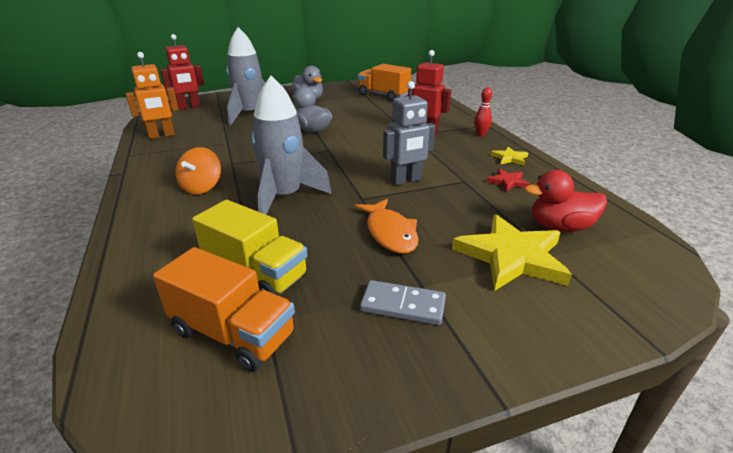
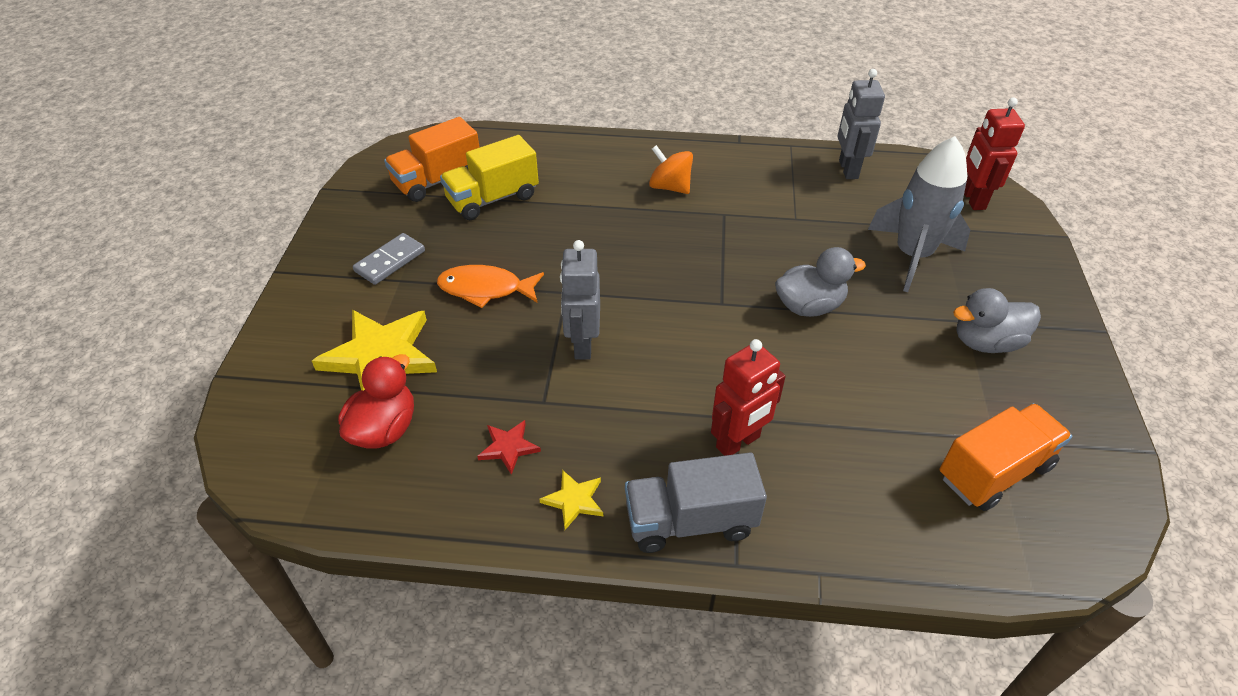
camera: 115 degrees right, 15 degrees up
orange robot [126,52,179,139] -> grey robot [838,69,885,179]
grey rocket [251,76,332,215] -> none
red bowling pin [474,87,492,136] -> grey truck [625,453,767,553]

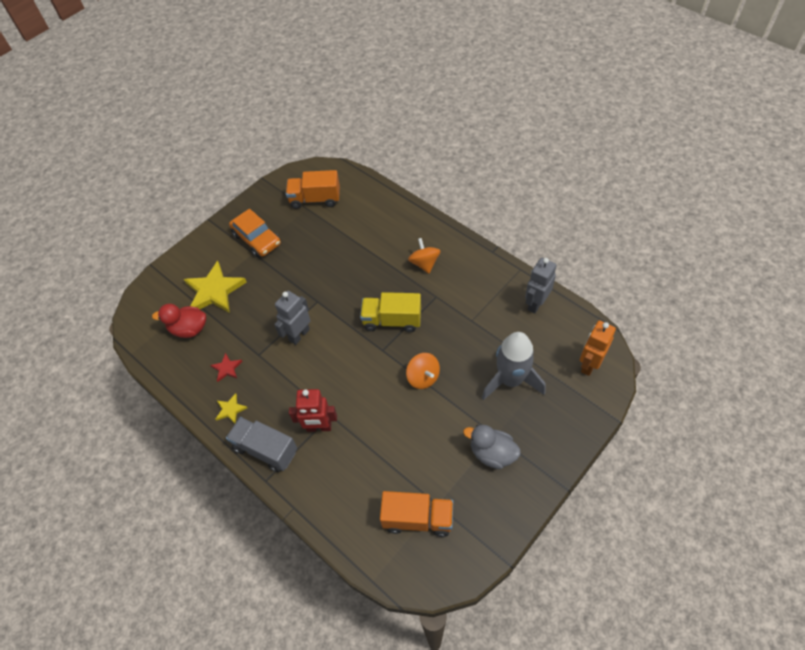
camera: 40 degrees right, 10 degrees up
red duck [338,354,414,449] -> red duck turned 150 degrees counterclockwise [152,304,206,338]
grey domino [353,233,425,285] -> orange car [229,209,281,257]
orange fish [437,265,544,308] -> none
yellow truck [440,135,539,220] -> yellow truck moved to [360,292,421,332]
grey duck [775,247,866,317] -> orange spinning top [406,353,440,389]
red robot [964,98,1025,210] -> orange robot [580,320,616,376]

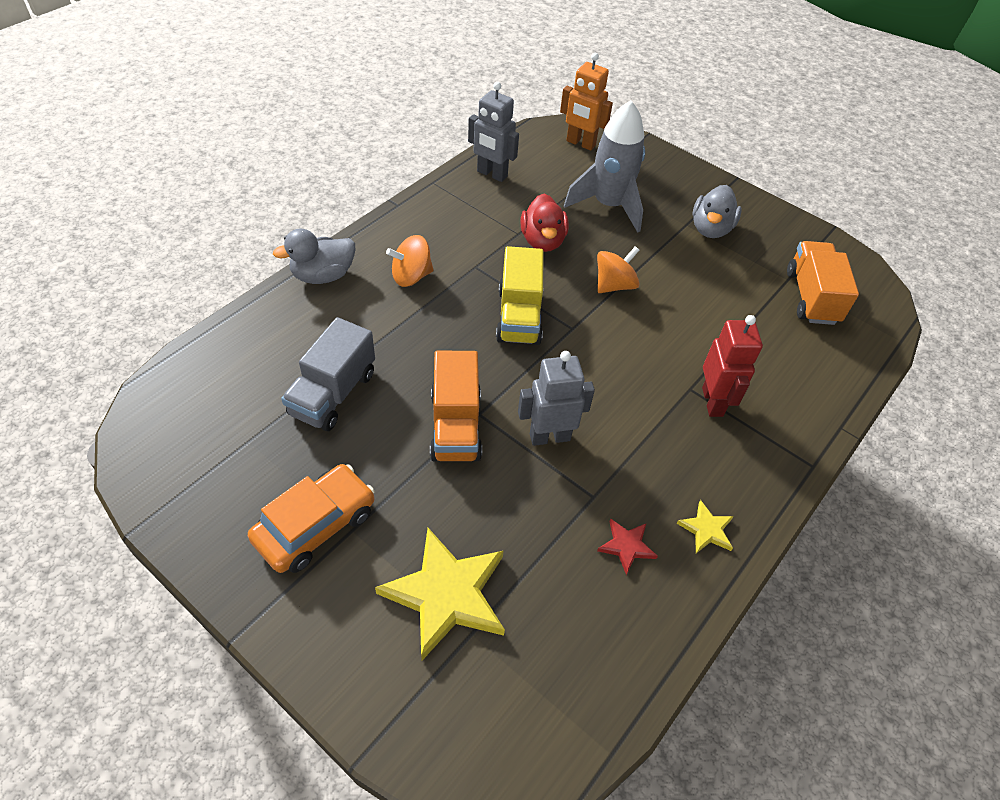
camera: 100 degrees left, 5 degrees down
red duck [152,304,206,338] -> red duck moved to [521,194,569,252]
grey truck [226,417,297,472] -> grey truck moved to [281,317,375,431]
grey robot [274,291,311,345] -> grey robot turned 135 degrees clockwise [518,351,595,446]
orange truck [286,170,340,209] -> orange truck moved to [430,351,482,461]
none -> grey duck [273,228,355,284]

